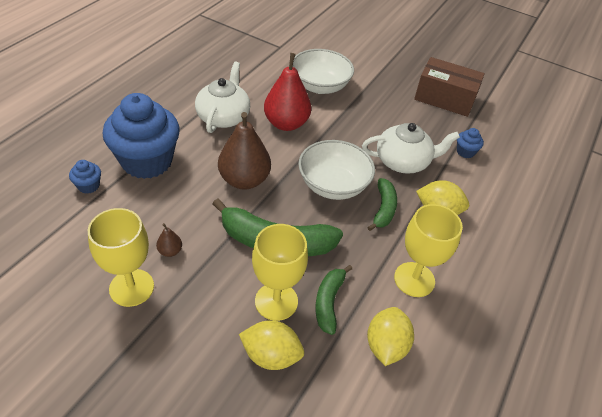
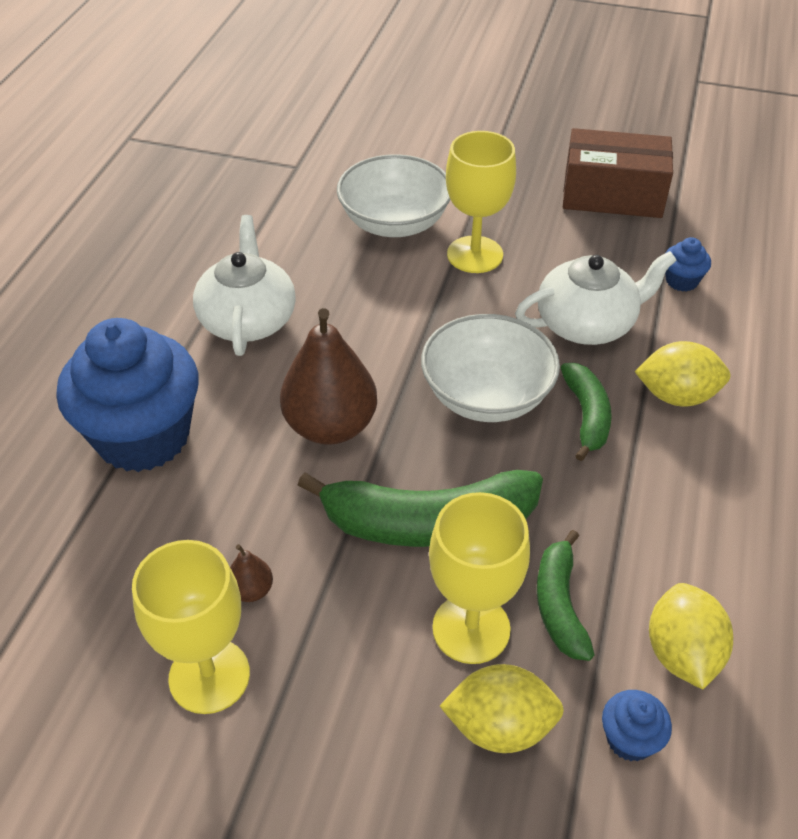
camera: 10 degrees left, 0 degrees up
blue cupcake [69,160,101,194] -> blue cupcake moved to [602,690,672,761]
red pear [264,53,311,131] -> none
yellow goblet [394,204,463,297] -> yellow goblet moved to [446,131,516,273]

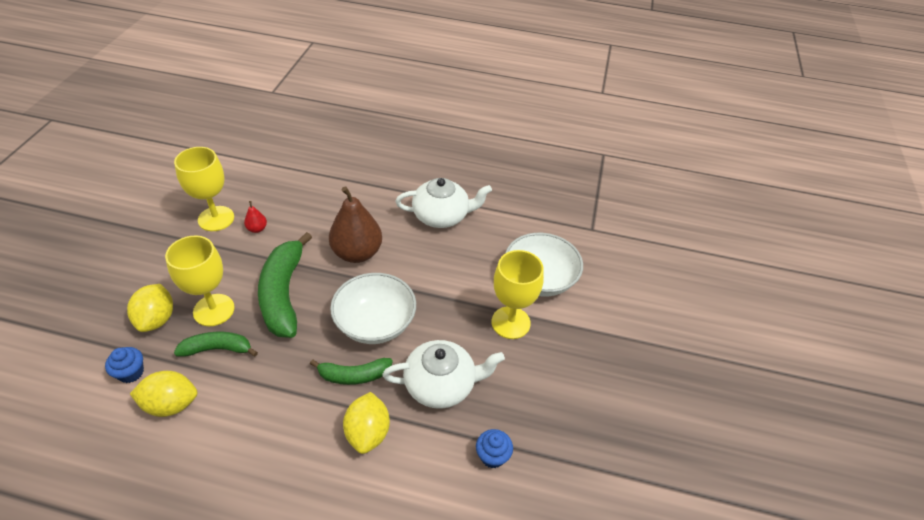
camera: 85 degrees right, 0 degrees up
blue cupcake [57,318,198,472] -> none
brown pear [230,544,273,602] -> red pear [244,201,267,233]
white teapot [515,251,677,345] -> white teapot turned 75 degrees counterclockwise [382,340,505,409]
brown box [563,128,673,218] -> none

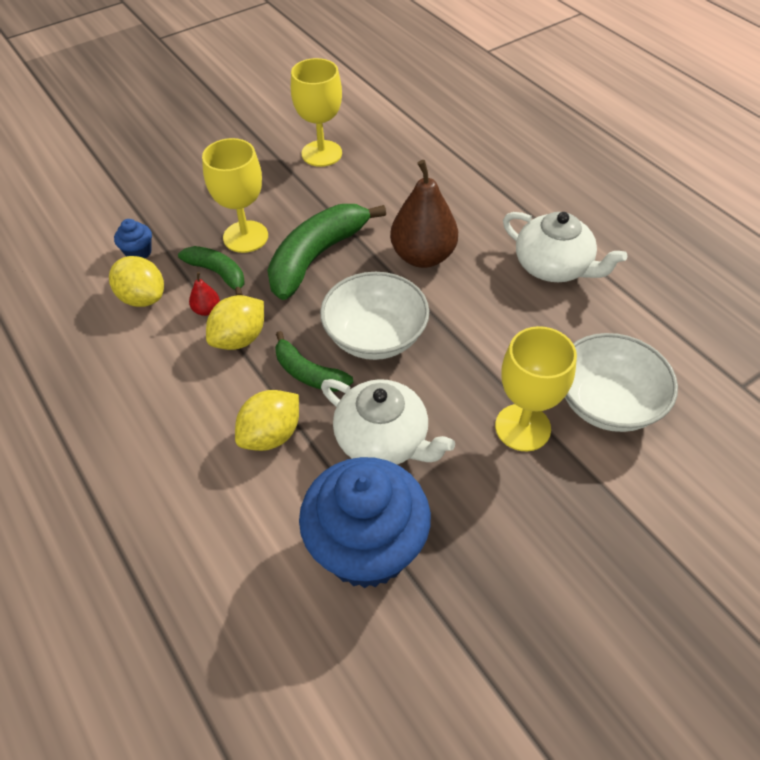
camera: 45 degrees right, 5 degrees up
yellow lemon [127,284,173,332] -> yellow lemon moved to [206,295,264,350]
red pear [244,201,267,233] -> red pear moved to [189,272,220,316]
blue cupcake [476,429,513,468] -> blue cupcake [299,457,431,588], size x2.49

